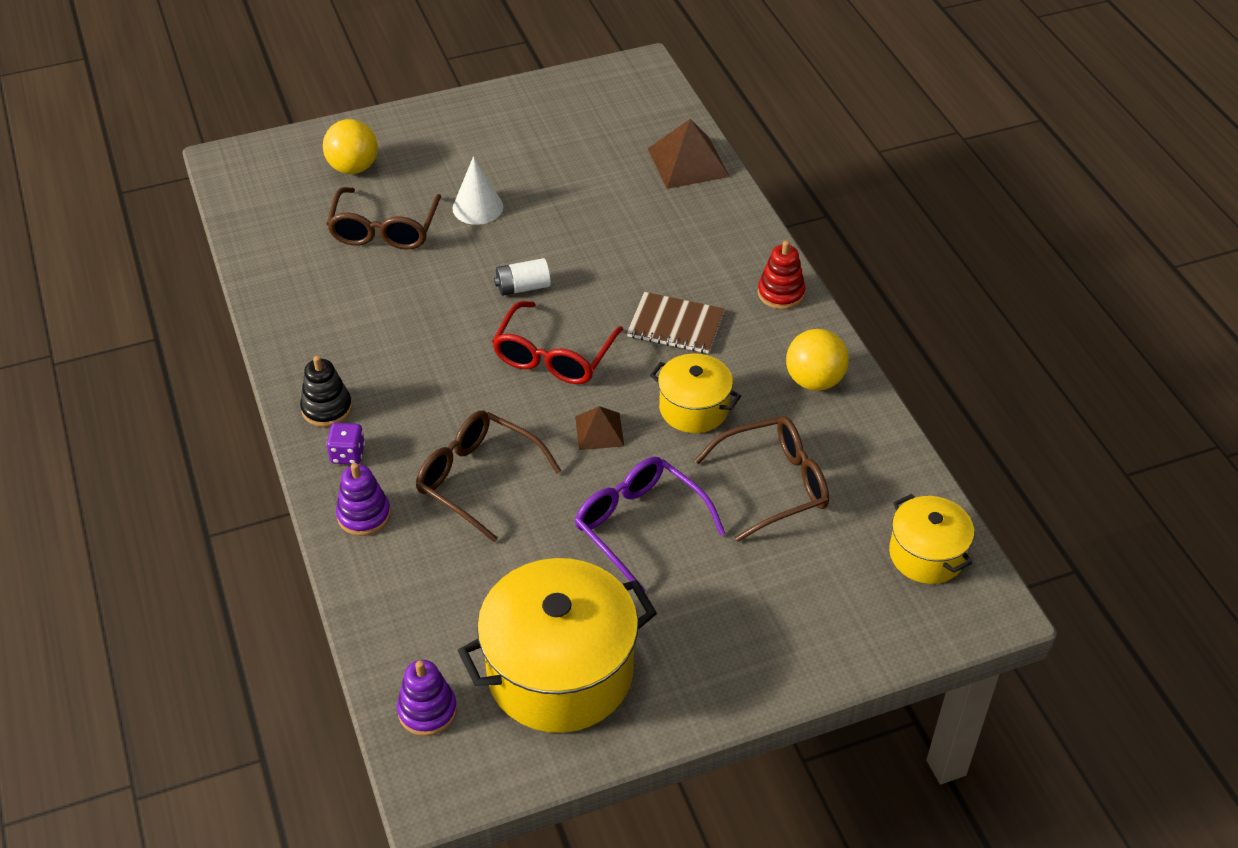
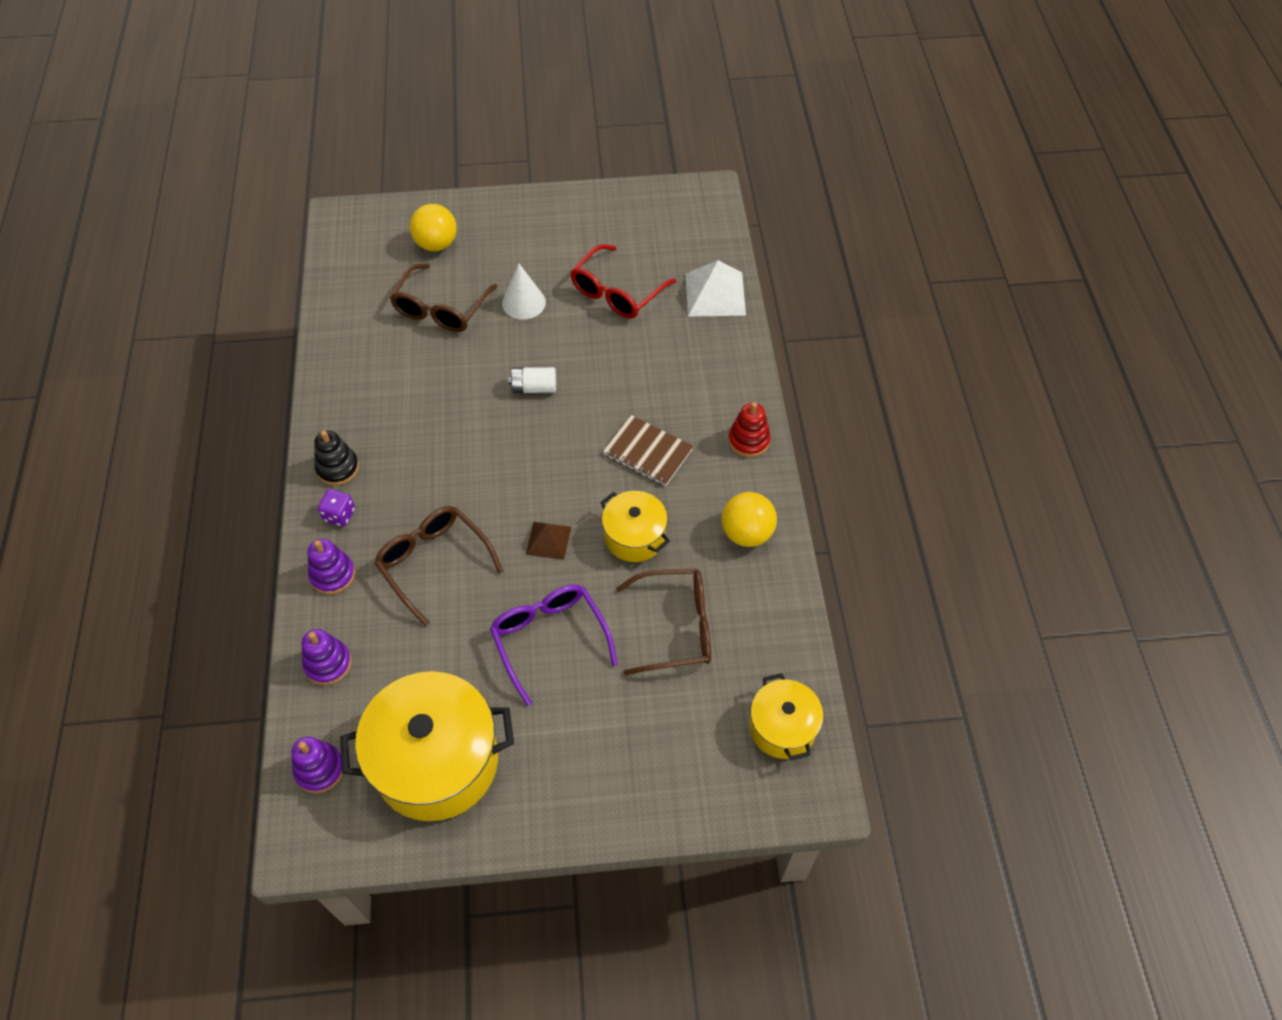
camera: 15 degrees right, 10 degrees up
red glasses [492,301,623,384] -> red glasses moved to [570,244,676,319]
brown pyramid [648,119,730,189] -> white pyramid [685,260,746,317]
none -> purple stacking toy [302,629,352,685]

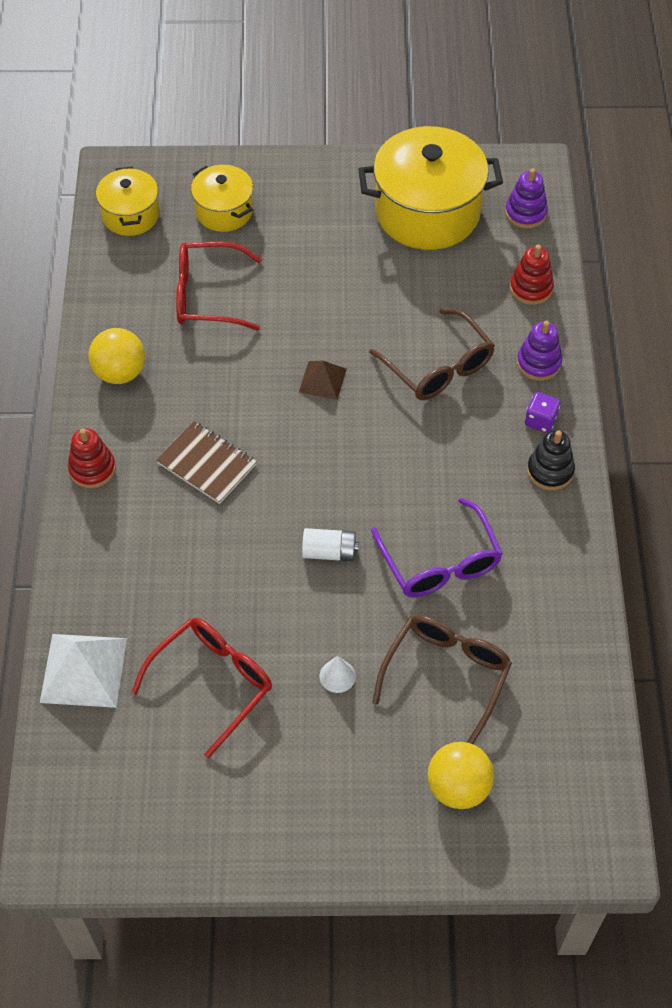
camera: 175 degrees left, 0 degrees up
purple stacking toy [302,629,352,685] -> red stacking toy [510,245,554,305]
purple glasses [490,585,618,706] -> purple glasses moved to [371,498,503,597]
white cone [502,263,546,320] -> white cone [320,656,356,693], size x0.63
yellow pot [600,491,670,562] -> yellow pot moved to [191,165,253,232]
brown glasses [616,568,711,675] -> red glasses [176,242,262,330]

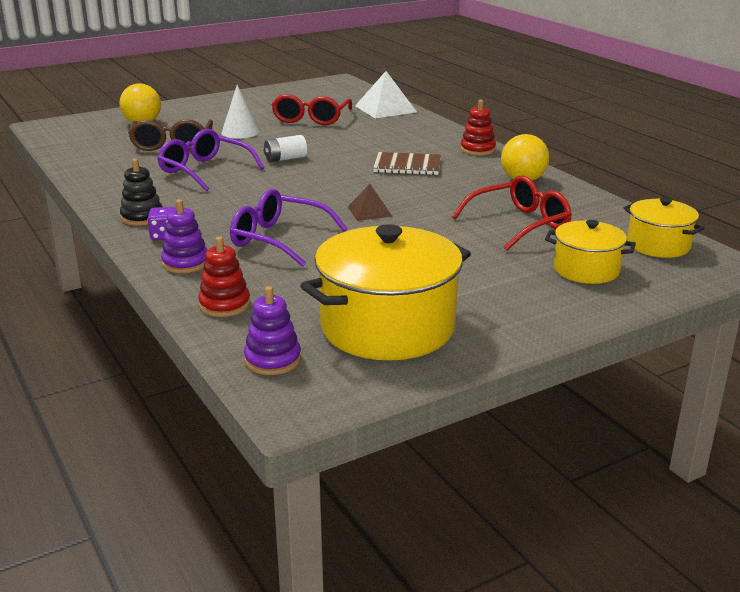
camera: 150 degrees right, 30 degrees down
white cone [320,656,356,693] -> white cone [221,85,259,138], size x1.59
brown glasses [369,309,495,400] -> purple glasses [230,189,347,267]

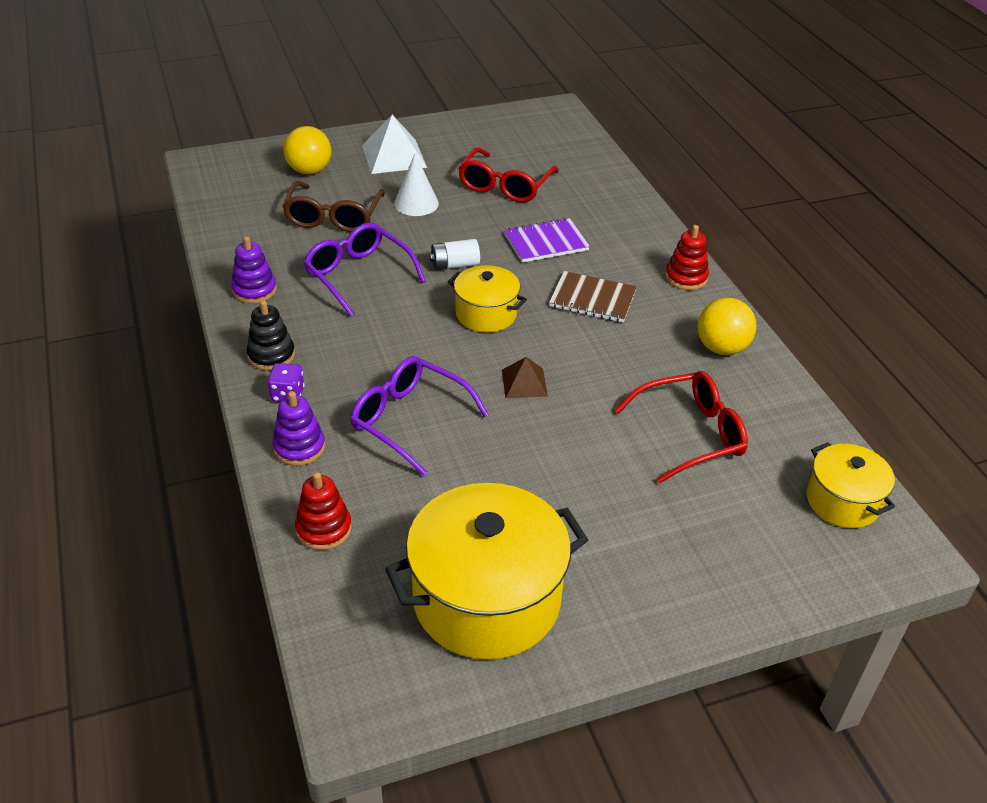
camera: 10 degrees right, 15 degrees up
purple stacking toy [244,286,301,375] -> purple stacking toy moved to [231,236,277,303]
white pyramid [355,71,417,119] -> white pyramid moved to [362,115,427,174]
yellow pot [545,220,636,284] -> yellow pot moved to [448,265,527,332]
none -> purple notebook [504,218,590,263]

